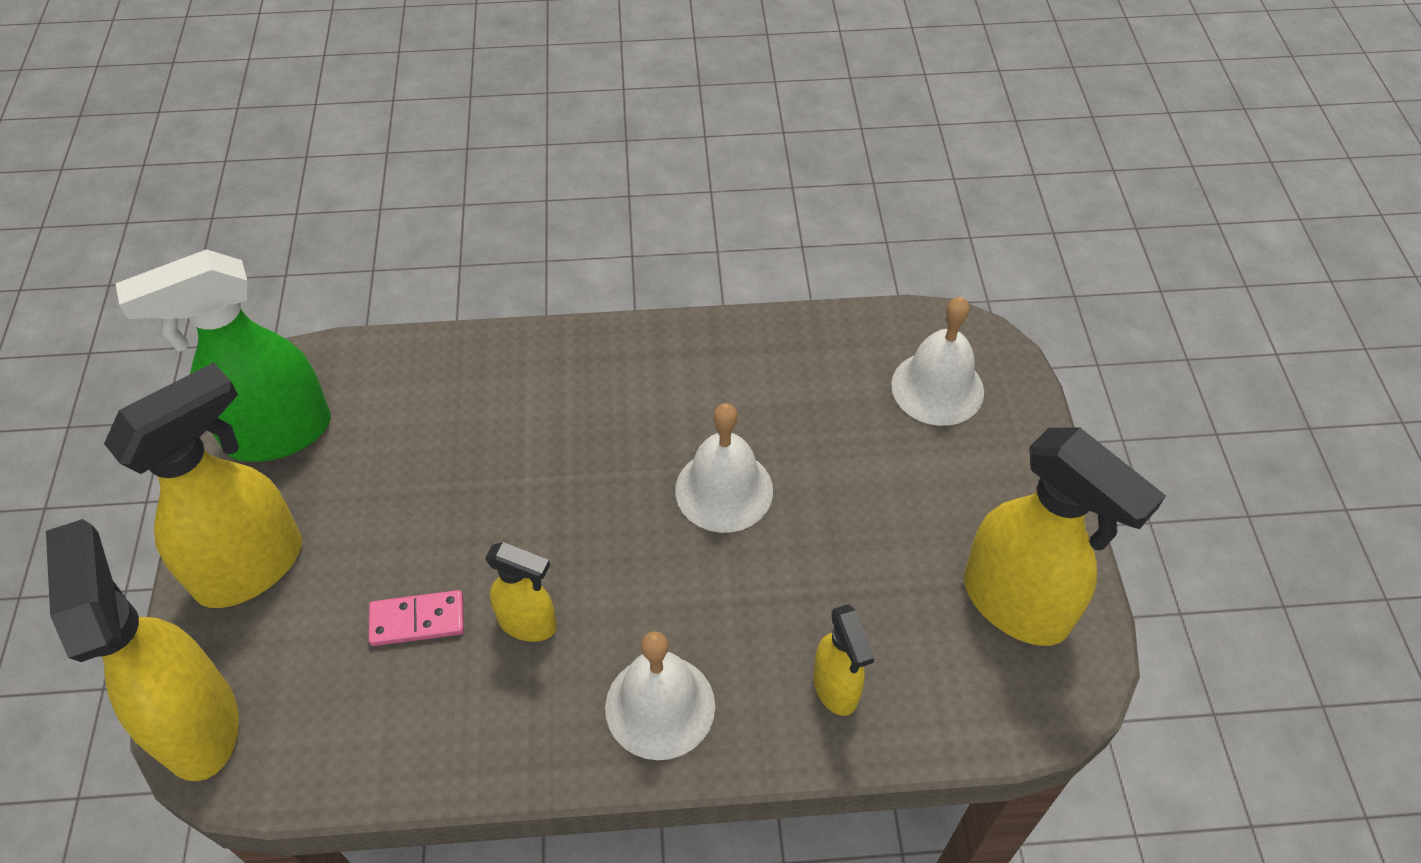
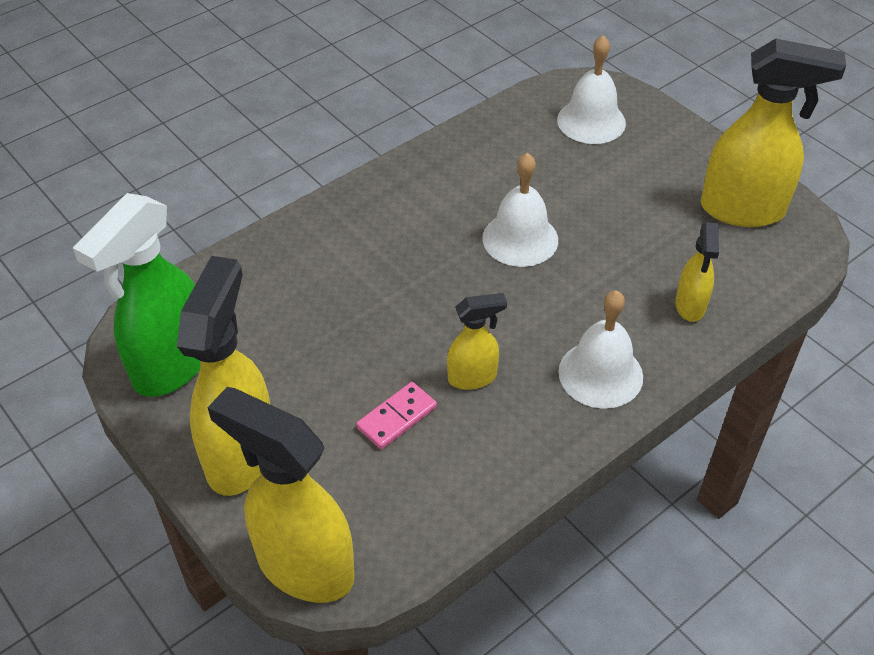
camera: 35 degrees left, 5 degrees down
yellow spray bottle [813,604,875,716] -> yellow spray bottle turned 60 degrees clockwise [675,222,719,322]

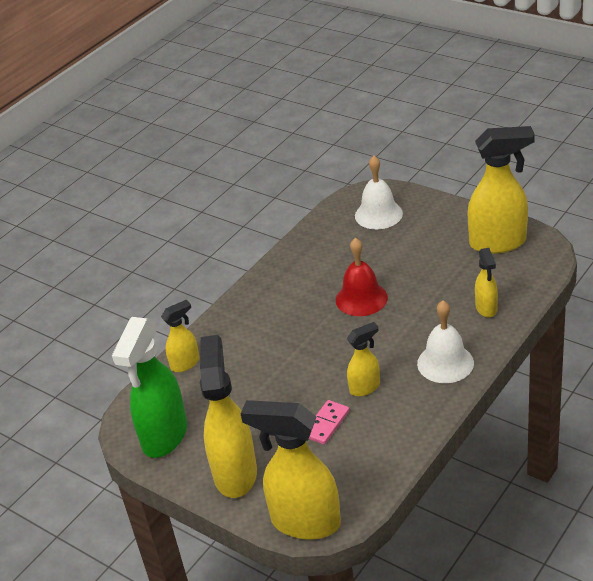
camera: 10 degrees left, 10 degrees down
white bell [483,153,558,267] -> red bell [336,238,388,316]
none -> yellow spray bottle [161,300,200,372]

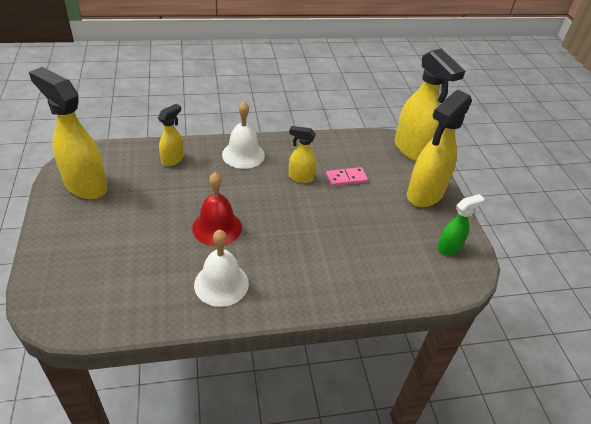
camera: 145 degrees left, 5 degrees up
green spray bottle [112,317,187,458] -> green spray bottle [437,194,484,255], size x0.52
yellow spray bottle [161,300,200,372] -> none
white bell [355,156,403,229] -> white bell moved to [194,229,249,307]

